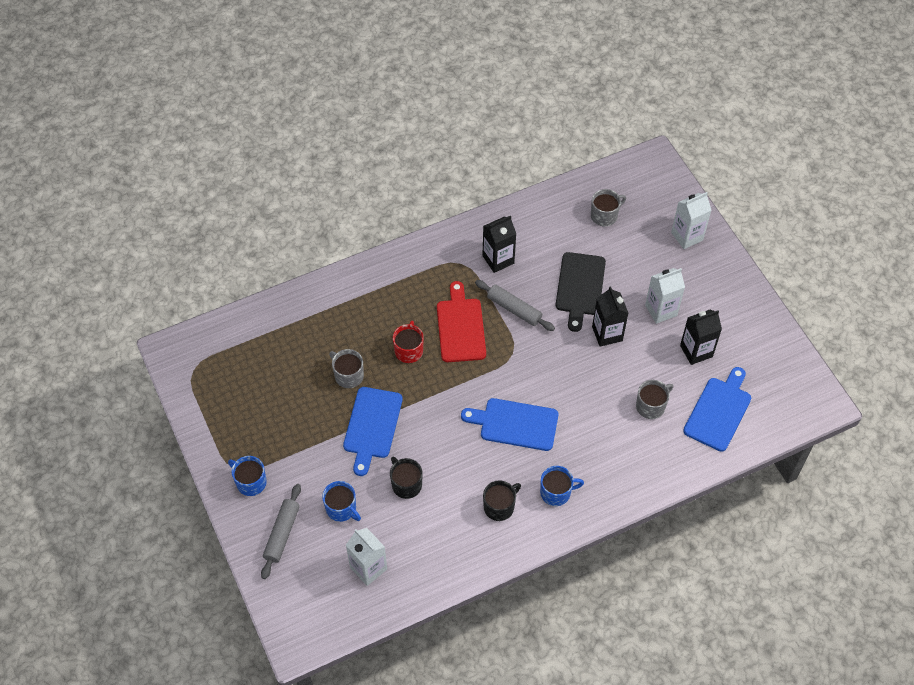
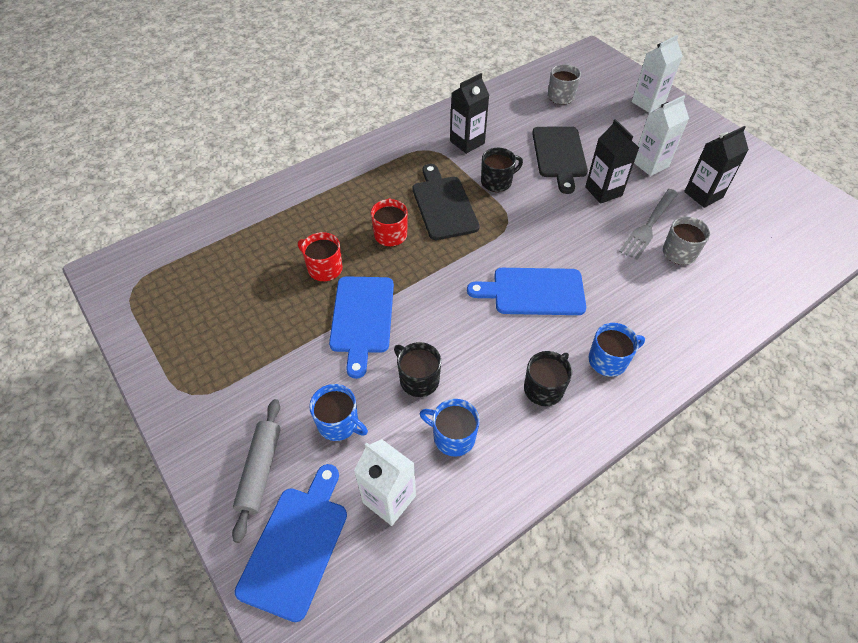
camera: 10 degrees left, 5 degrees down
blue mug [228,456,267,496] -> blue mug moved to [420,399,480,457]
grey mug [329,349,364,388] -> red mug [298,232,343,281]
red cutting board [437,281,486,362] -> black cutting board [413,164,480,240]
grey rolling pin [475,280,555,331] -> black mug [481,148,523,192]
blue cutting board [683,367,751,452] -> blue cutting board moved to [235,464,347,622]
none -> grey fork [619,189,678,260]

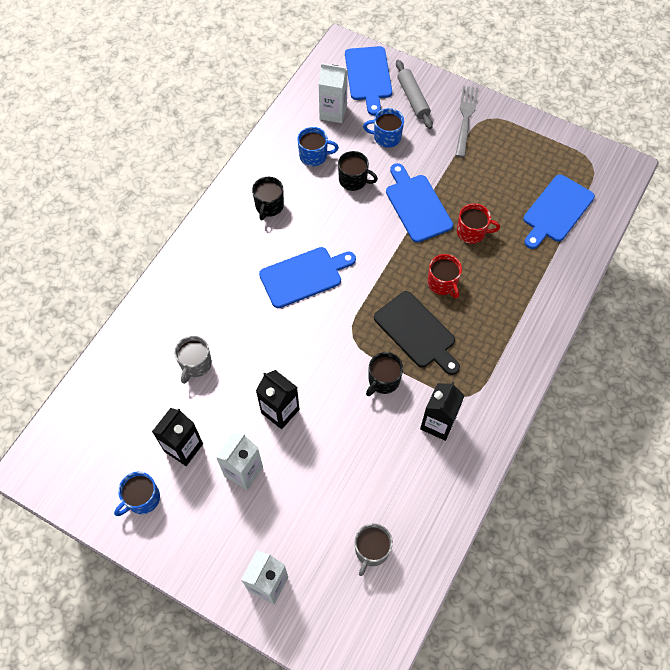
camera: 155 degrees right, 10 degrees up
black cutting board [532,126,588,194] -> none
blue mug [589,323,645,377] -> blue mug moved to [114,472,160,516]
grey fork [619,189,678,260] -> grey fork moved to [455,86,479,157]
none -> blue cutting board [523,174,595,249]

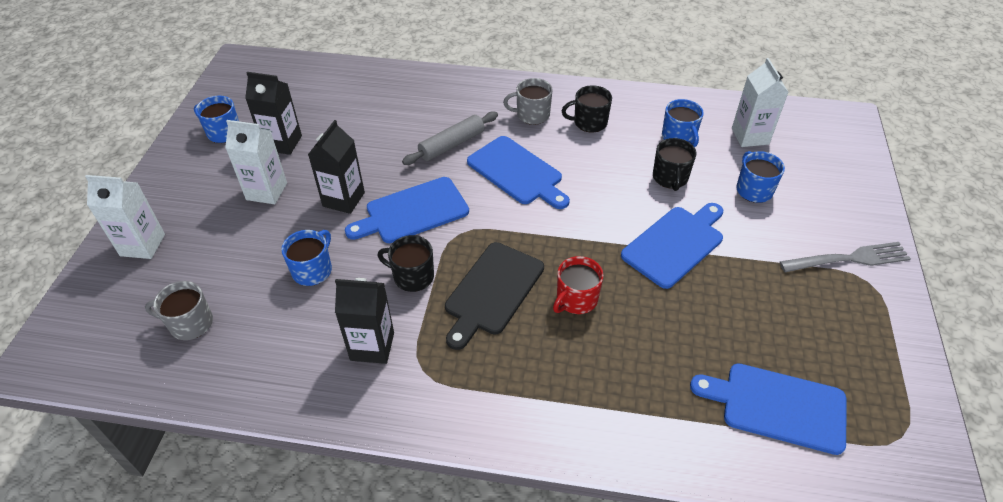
camera: 70 degrees right, 15 degrees down
grey mug [175,336,212,384] -> grey mug moved to [503,78,553,125]
blue cutting board [345,46,392,116] -> blue cutting board moved to [345,177,469,243]
grey rolling pin [396,60,433,129] -> grey rolling pin moved to [402,111,498,165]
red mug [457,203,500,244] -> none
none -> blue mug [281,230,332,286]

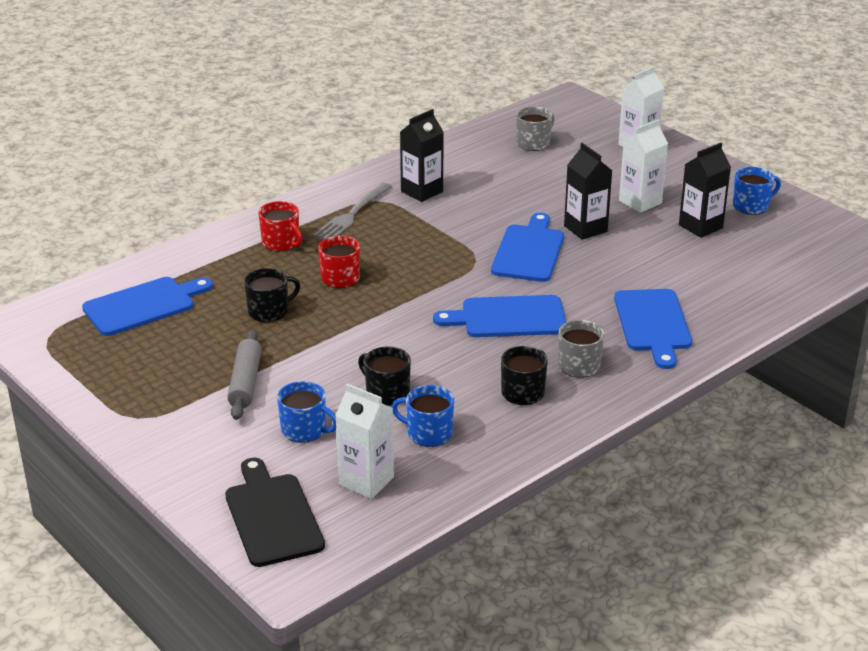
camera: 130 degrees right, 15 degrees down
blue mug [281,230,332,286] -> none
black mug [378,235,434,292] -> black mug moved to [244,268,301,322]
grey rolling pin [402,111,498,165] -> grey rolling pin moved to [227,329,262,420]
black cutting board [445,242,544,350] -> black cutting board moved to [225,458,325,567]
blue cutting board [621,203,723,289] -> blue cutting board moved to [614,289,692,369]
grey fork [779,242,911,272] -> grey fork moved to [313,183,392,239]
none -> red mug [258,201,303,251]

